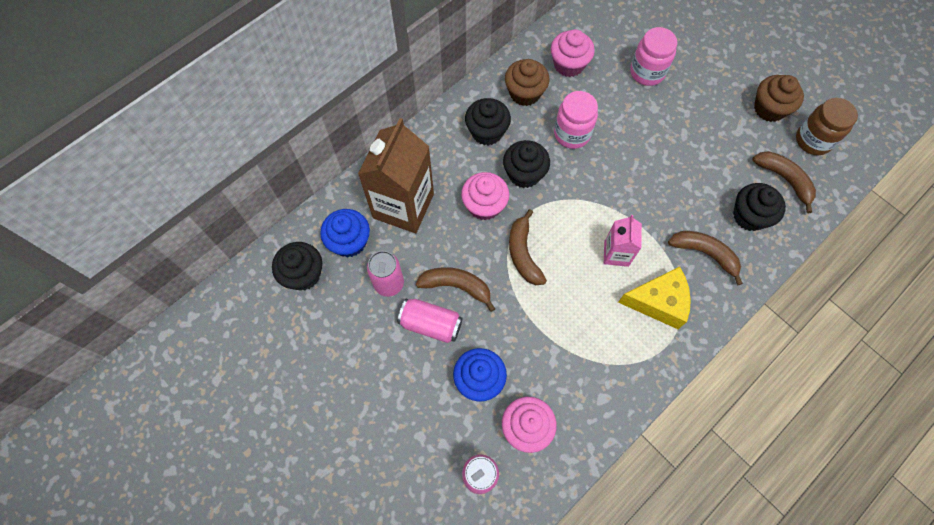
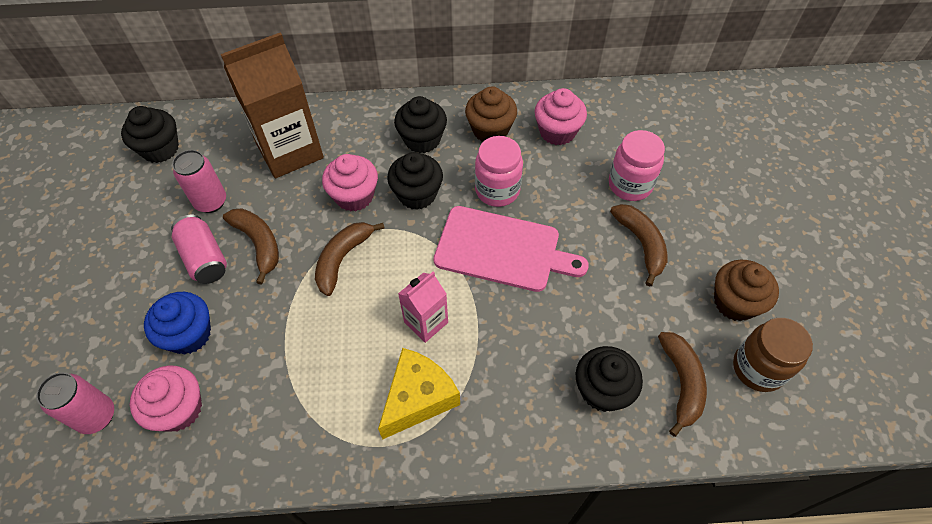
camera: 40 degrees right, 10 degrees down
blue cupcake [320,209,370,257] -> none
yellow cheese [618,267,691,329] -> yellow cheese turned 90 degrees counterclockwise [378,348,460,439]
brown banana [668,231,743,285] -> brown banana moved to [610,204,667,287]
none -> pink cutting board [433,206,589,292]

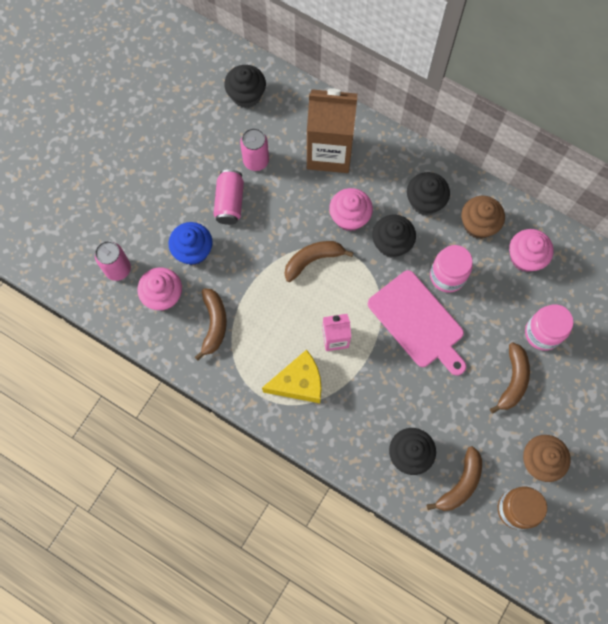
camera: 35 degrees right, 15 degrees up
brown banana [223,209,279,285] -> brown banana moved to [195,288,227,361]

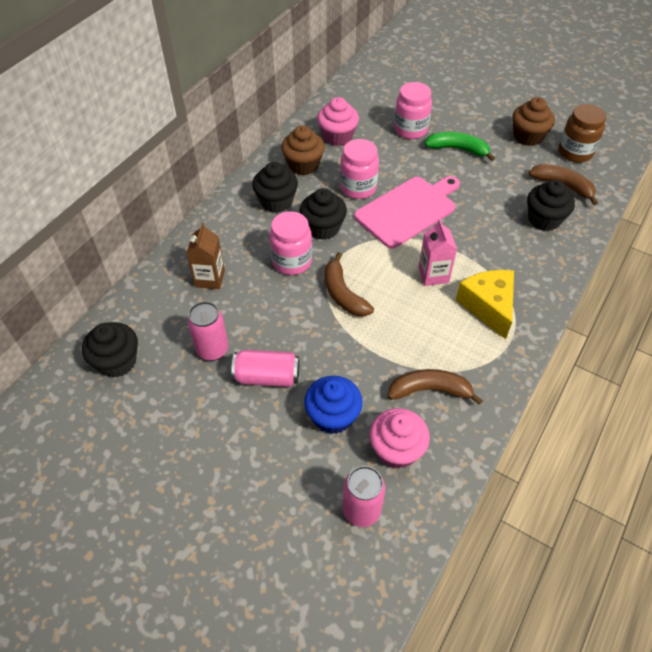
camera: 90 degrees left, 20 degrees down
brown carton [307,88,357,173] -> brown carton [186,223,225,289], size x0.52
pink cupcake [329,188,373,231] -> pink jar [269,211,312,275]
brown banana [490,342,530,414] -> green banana [425,132,495,161]

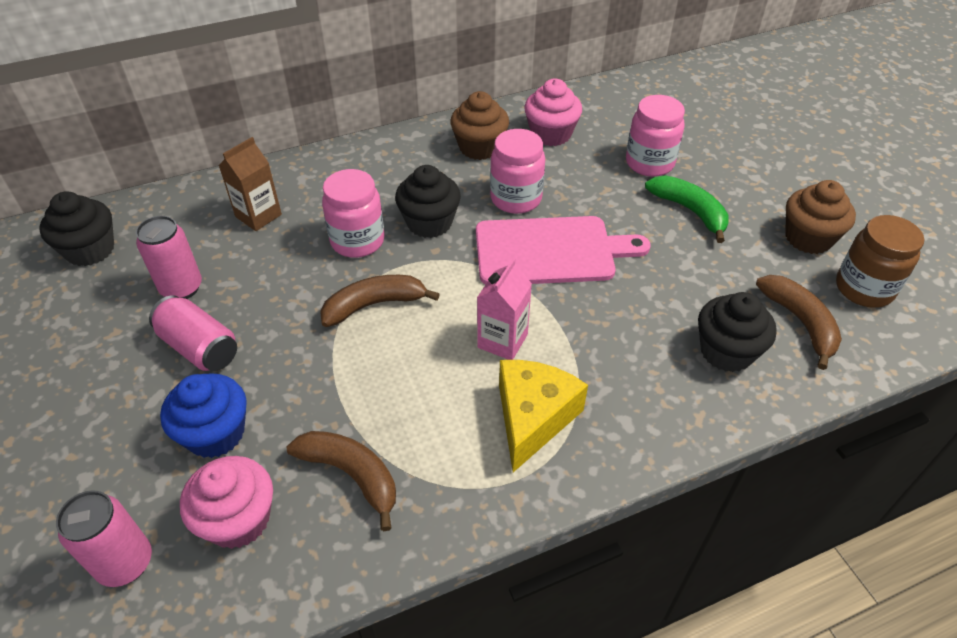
camera: 35 degrees right, 5 degrees down
black cupcake [252,162,298,213] -> none
brown banana [325,252,374,316] -> brown banana turned 60 degrees clockwise [320,275,440,327]

